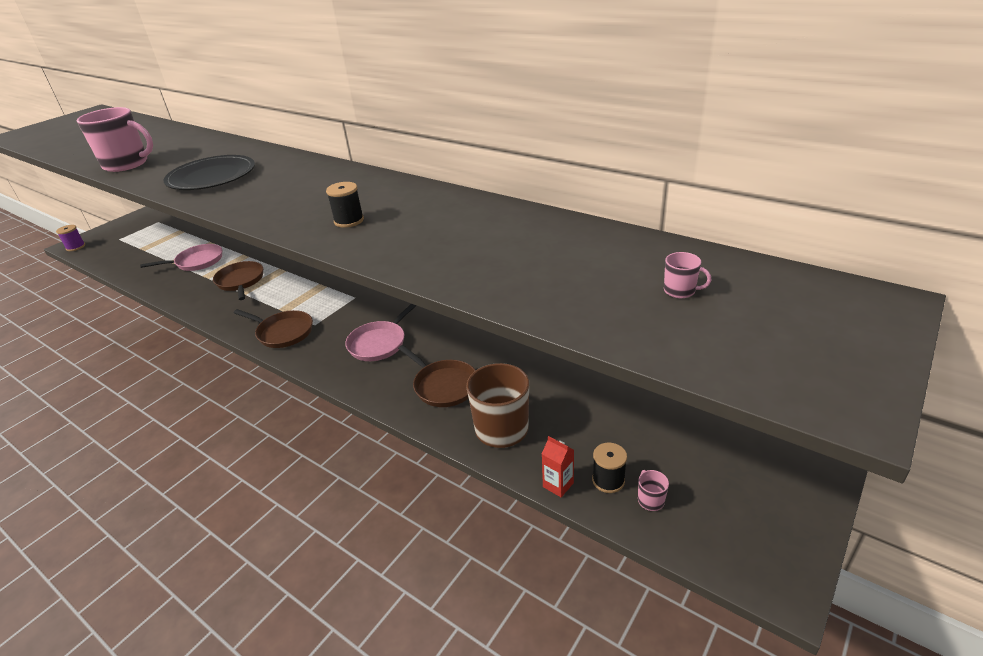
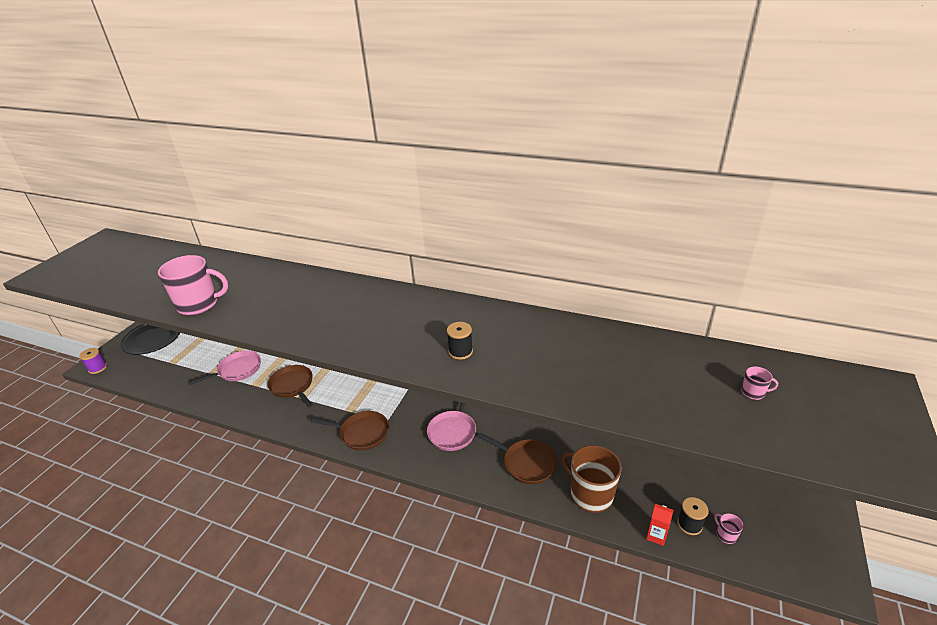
camera: 15 degrees left, 0 degrees up
black plate [163,155,255,190] -> black plate moved to [120,324,180,355]

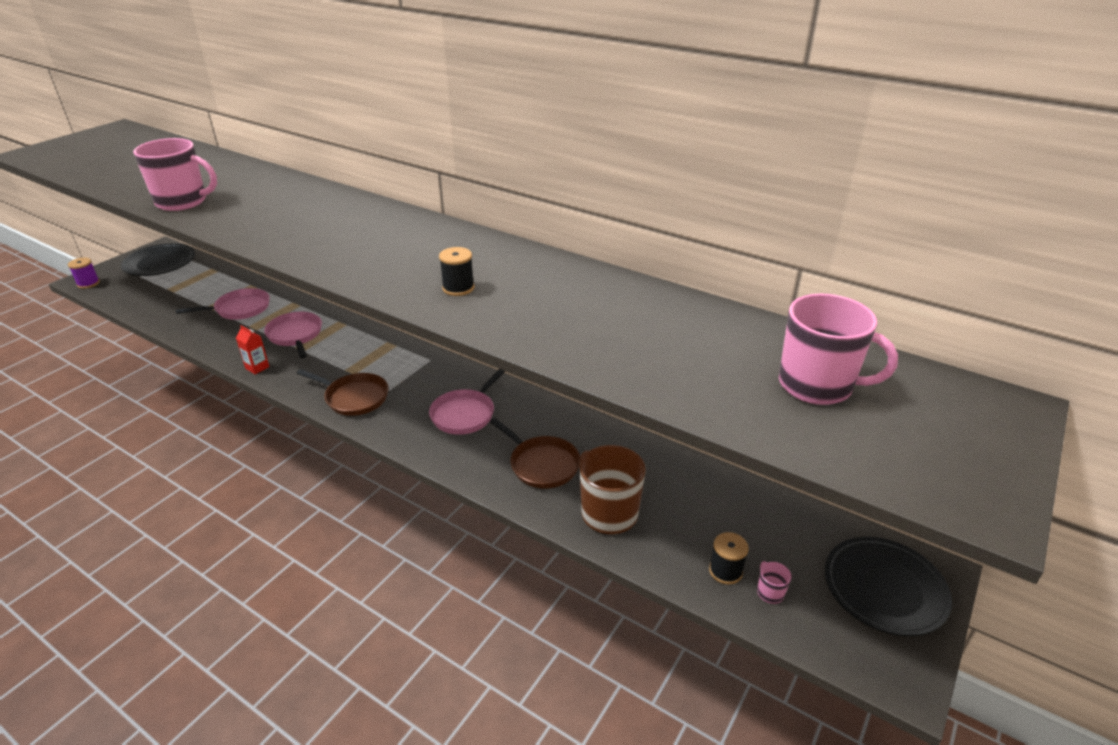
camera: 10 degrees right, 0 degrees up
brown pan [268,365,313,408] -> pink pan [264,312,322,358]
red carton [646,504,674,546] -> red carton moved to [236,325,269,374]
pink mug [741,366,778,400] -> pink mug [779,294,898,405], size x2.37
none -> black plate [825,537,952,636]

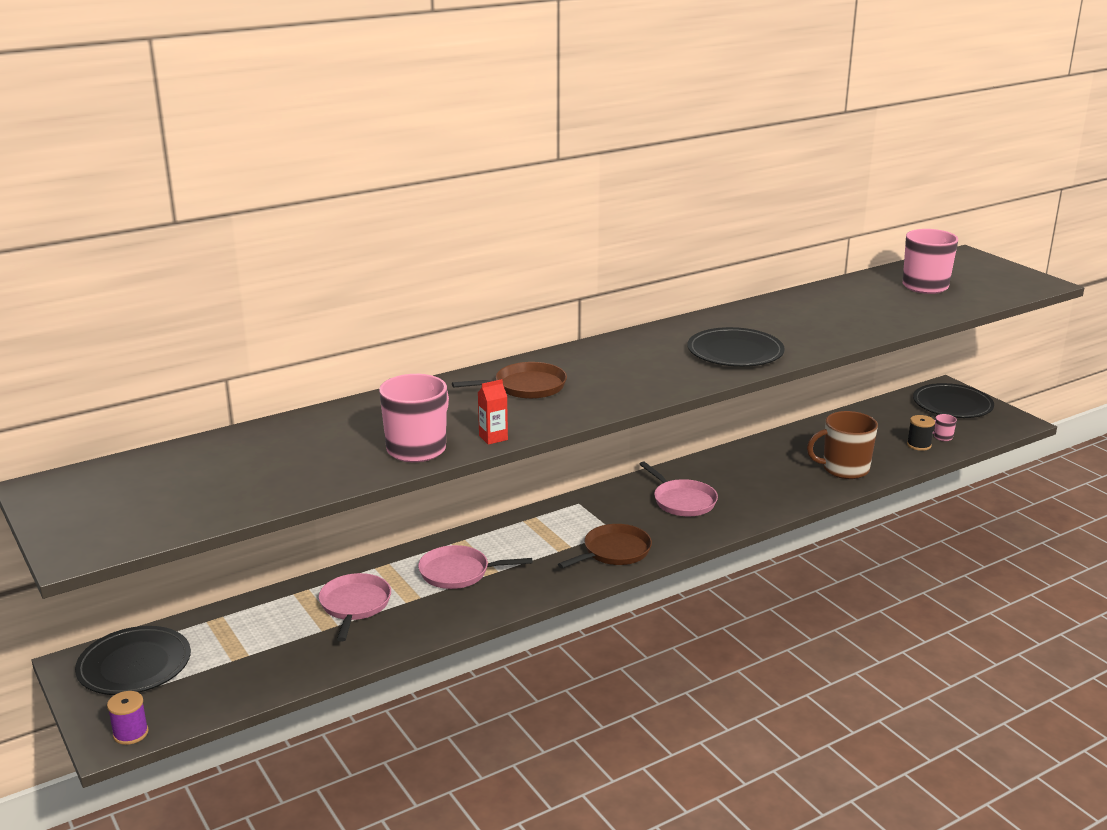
camera: 65 degrees left, 10 degrees down
red carton [236,325,269,374] -> red carton moved to [478,379,508,445]
black spool [439,247,475,296] -> black plate [688,327,785,367]
brown pan [490,418,580,488] -> brown pan moved to [452,362,567,399]

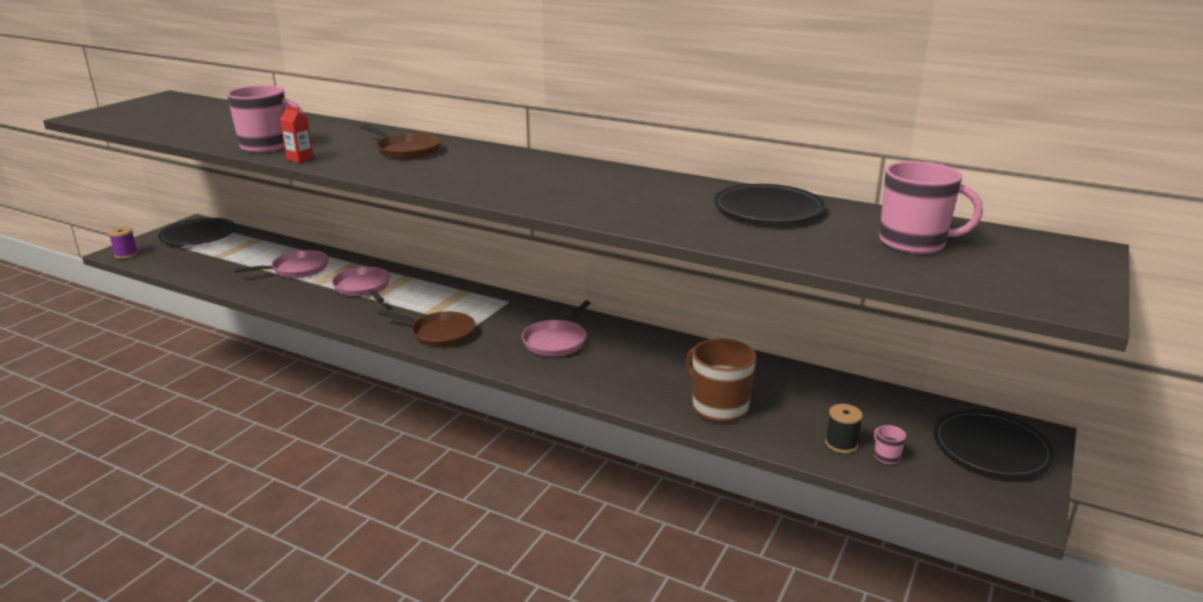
camera: 60 degrees right, 0 degrees up
black plate [688,327,785,367] -> black plate moved to [714,184,825,223]

